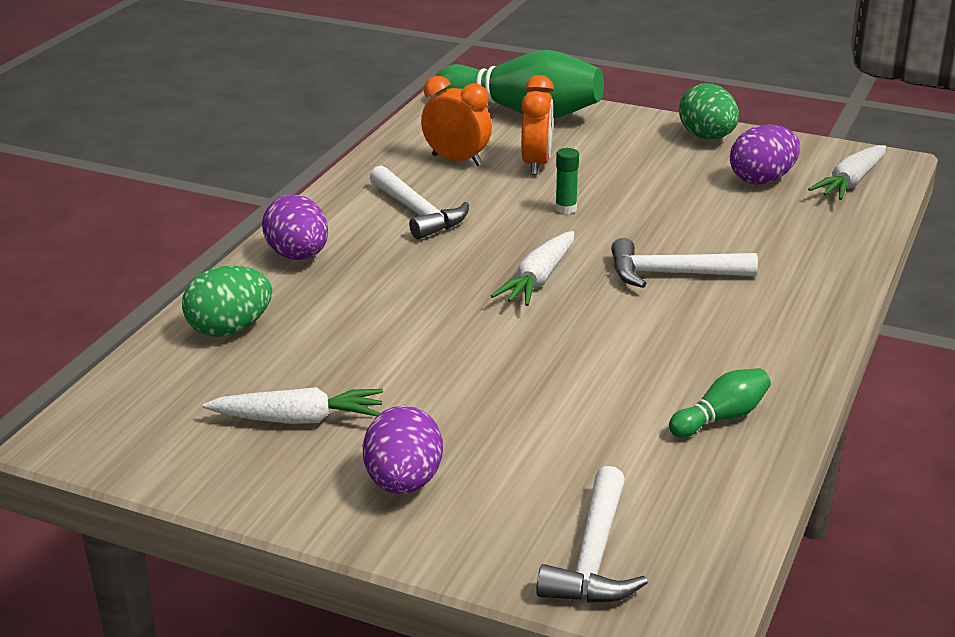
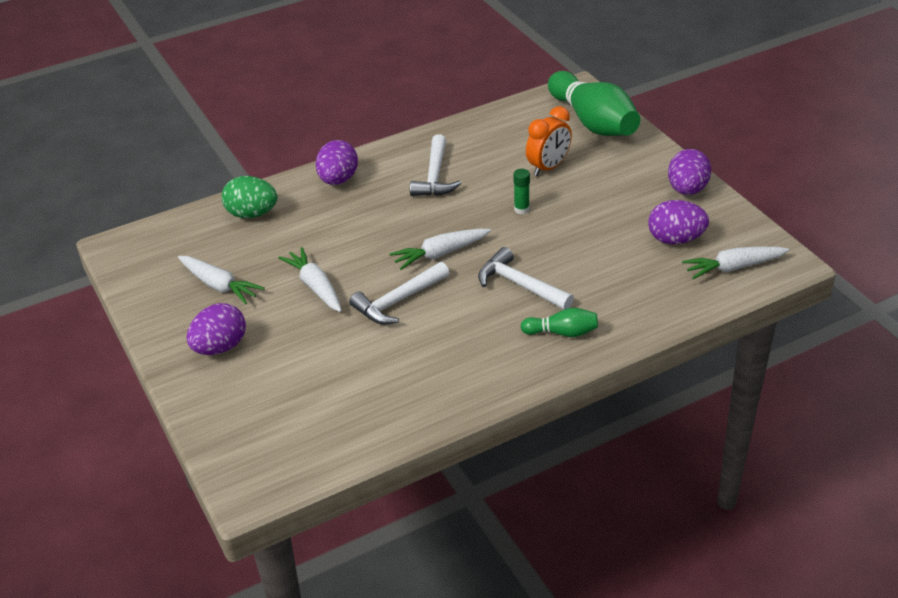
camera: 40 degrees right, 10 degrees up
orange clock [421,76,492,166] -> none
white hammer [536,466,648,603] -> white hammer moved to [349,262,449,324]
green bowling pin [669,368,771,438] -> green bowling pin moved to [521,308,598,337]
green egg [679,84,739,139] -> purple egg [668,149,711,195]
none -> white carrot [278,247,342,312]

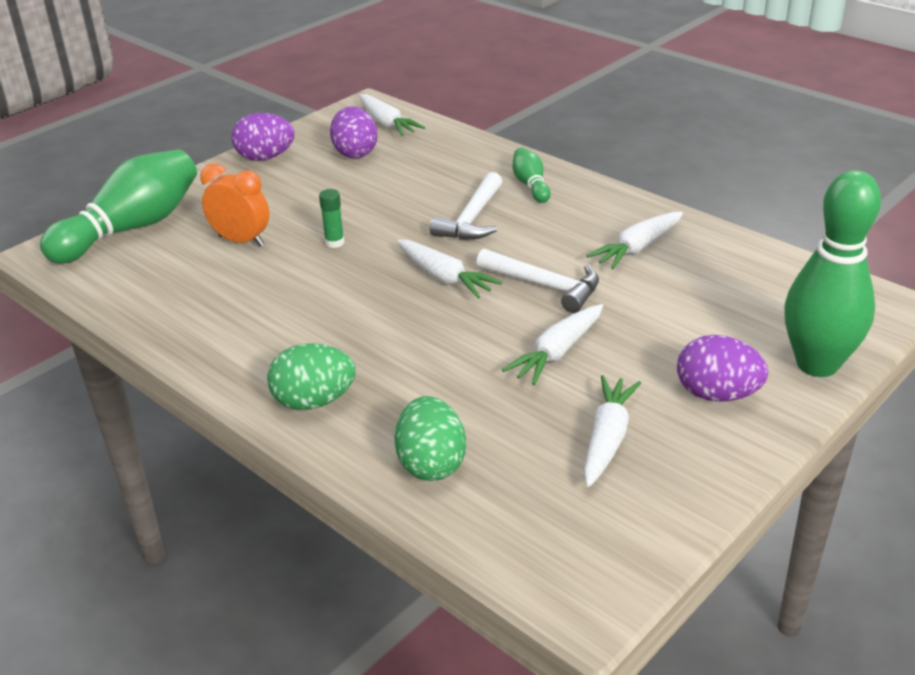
camera: 110 degrees left, 5 degrees down
purple egg [316,140,358,185] -> green egg [267,344,355,410]
white hammer [410,134,461,196] -> none
none -> white carrot [587,212,683,269]
none -> green bowling pin [784,170,881,377]

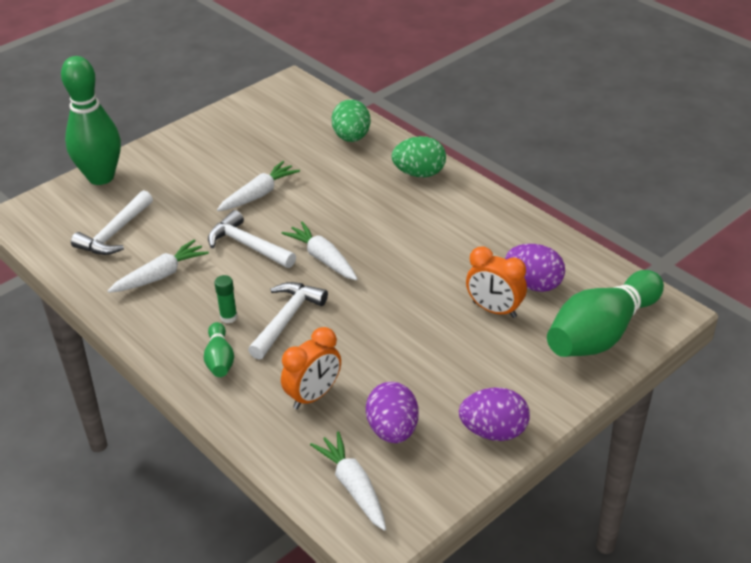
camera: 175 degrees left, 5 degrees up
green glue stick [319,189,344,248] -> green glue stick moved to [214,275,237,323]
white carrot [584,375,641,487] -> none
purple egg [677,335,768,402] -> purple egg moved to [505,244,565,292]
none -> white hammer [71,190,153,255]
none -> orange clock [281,327,341,409]

